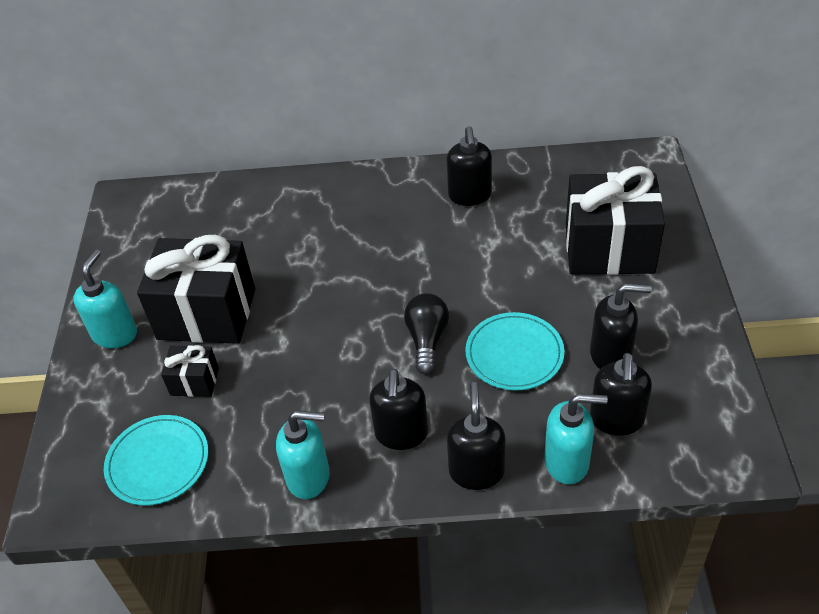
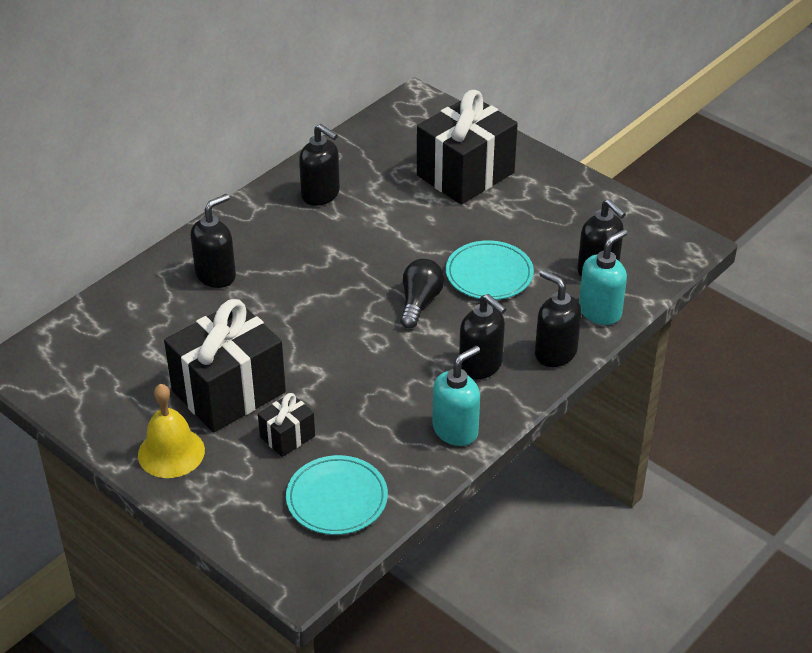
camera: 50 degrees left, 5 degrees down
turquoise soap dispenser [73,249,137,348] -> yellow bell [138,384,205,478]
black light bulb [404,293,449,374] -> black light bulb turned 60 degrees clockwise [400,259,444,328]
black soap dispenser [590,283,652,369] -> black soap dispenser moved to [191,194,236,288]

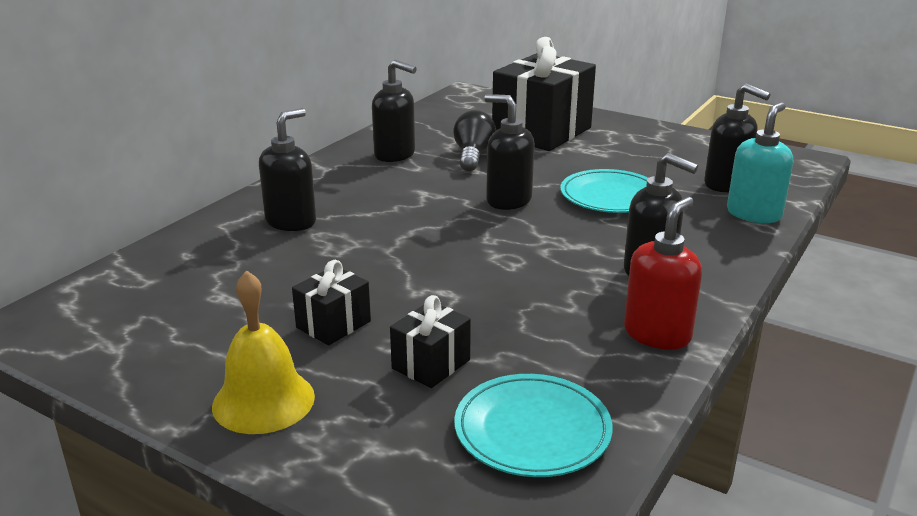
camera: 10 degrees left, 15 degrees down
black gift [164,299,286,433] -> black gift [292,260,371,345], size x0.47
black light bulb [400,259,444,328] -> black light bulb moved to [453,110,496,171]
turquoise soap dispenser [432,346,480,446] -> red soap dispenser [624,197,702,349]
black soap dispenser [535,270,582,367] -> black soap dispenser moved to [485,94,535,210]

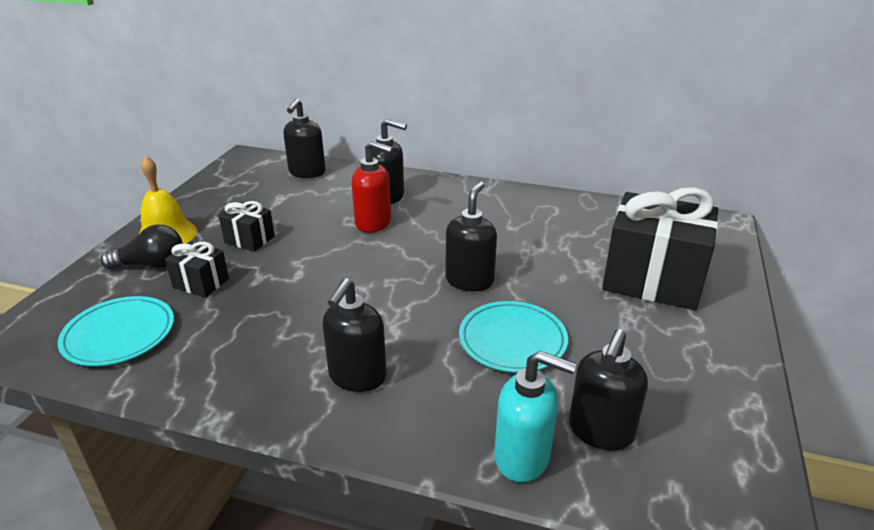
camera: 75 degrees right, 5 degrees up
black soap dispenser [372,60,417,162] -> black soap dispenser moved to [283,98,325,178]
black light bulb [453,110,496,171] -> black light bulb moved to [100,225,183,269]
red soap dispenser [624,197,702,349] -> red soap dispenser moved to [352,141,393,233]

